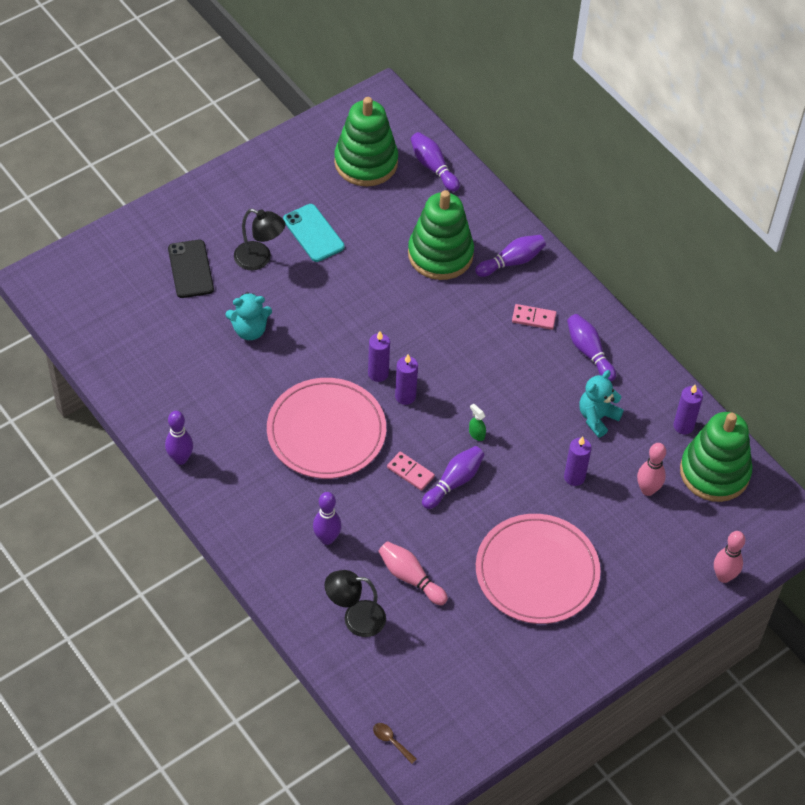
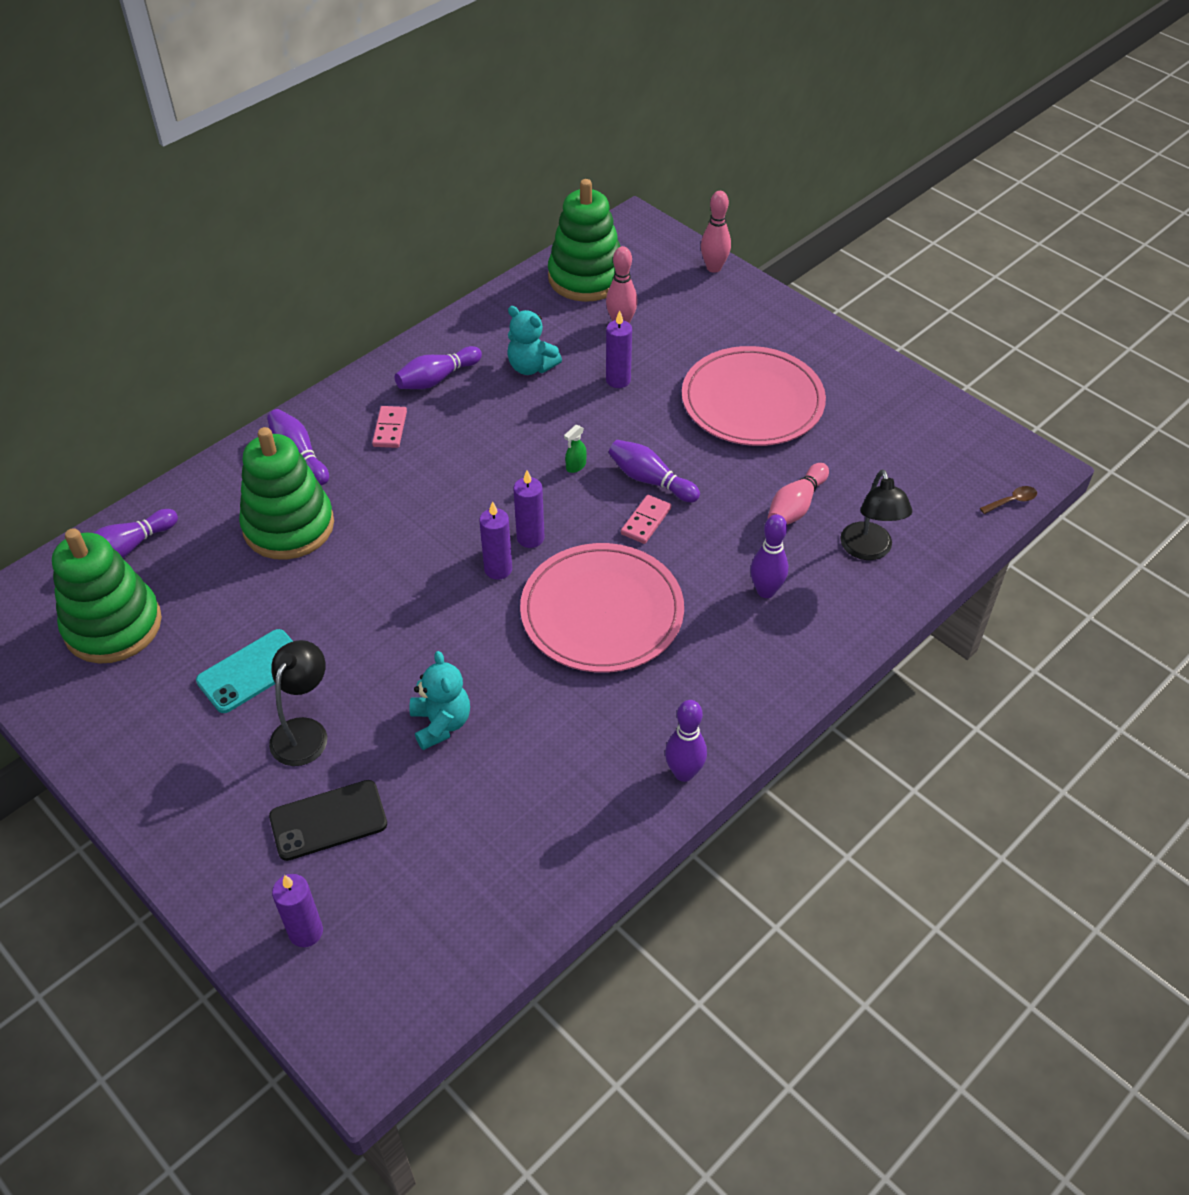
camera: 95 degrees left, 5 degrees down
brown spoon [373,723,417,764] -> brown spoon turned 150 degrees counterclockwise [980,486,1037,514]
purple candle [673,385,703,434] -> purple candle moved to [272,874,323,947]

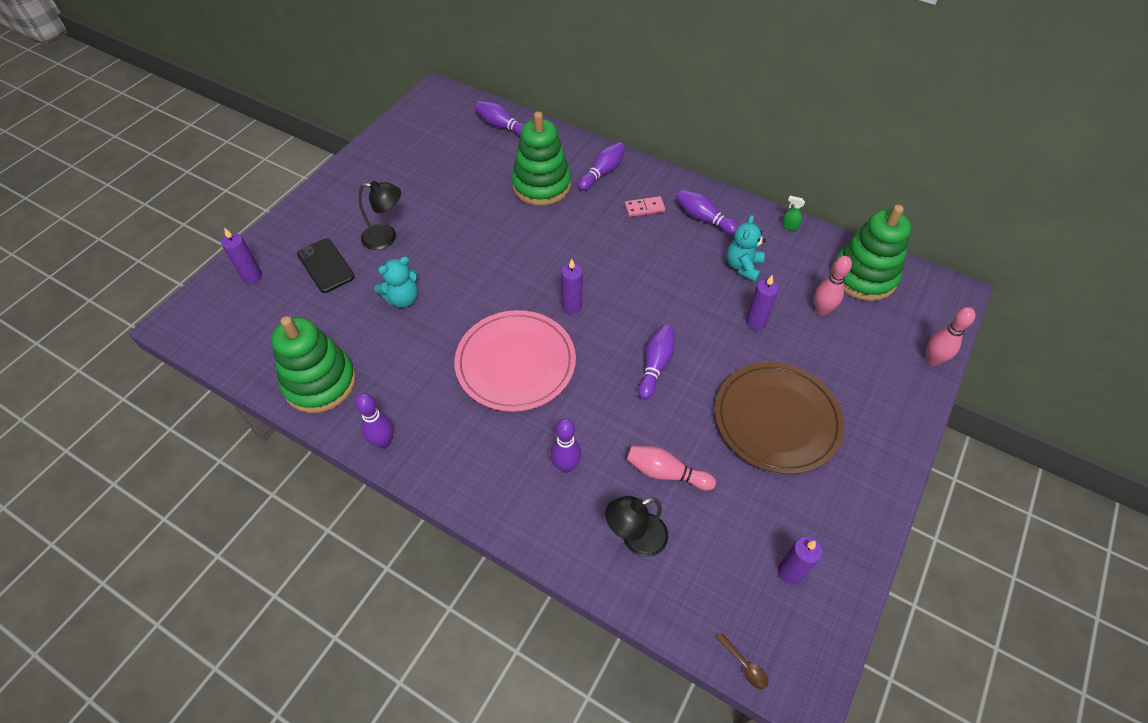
camera: 75 degrees right, 5 degrees up
green stacking toy [52,528,162,663] -> green stacking toy moved to [271,316,356,413]
turquoise phone [196,629,293,713] -> none
purple candle [479,501,512,580] -> purple candle moved to [778,536,822,585]
green spray bottle [564,425,587,473] -> green spray bottle moved to [782,196,805,231]
pink domino [621,495,671,544] -> none
pink plate [682,346,826,446] -> brown plate [715,362,844,474]

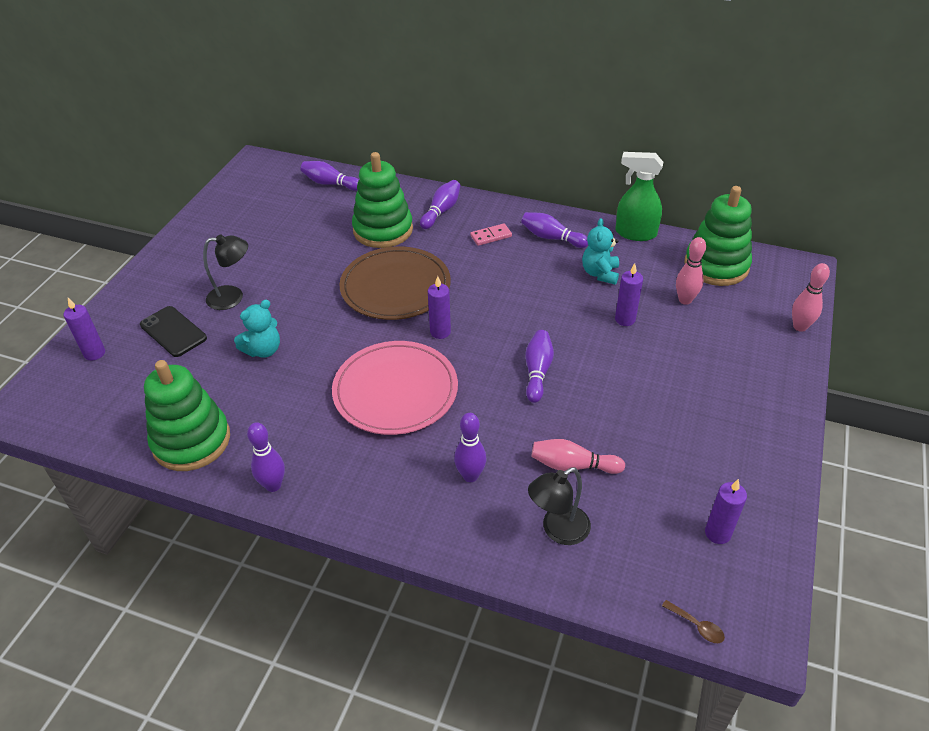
camera: 10 degrees left, 10 degrees down
brown plate [715,362,844,474] -> brown plate moved to [340,247,451,320]
green spray bottle [782,196,805,231] -> green spray bottle [615,152,664,241], size x2.44

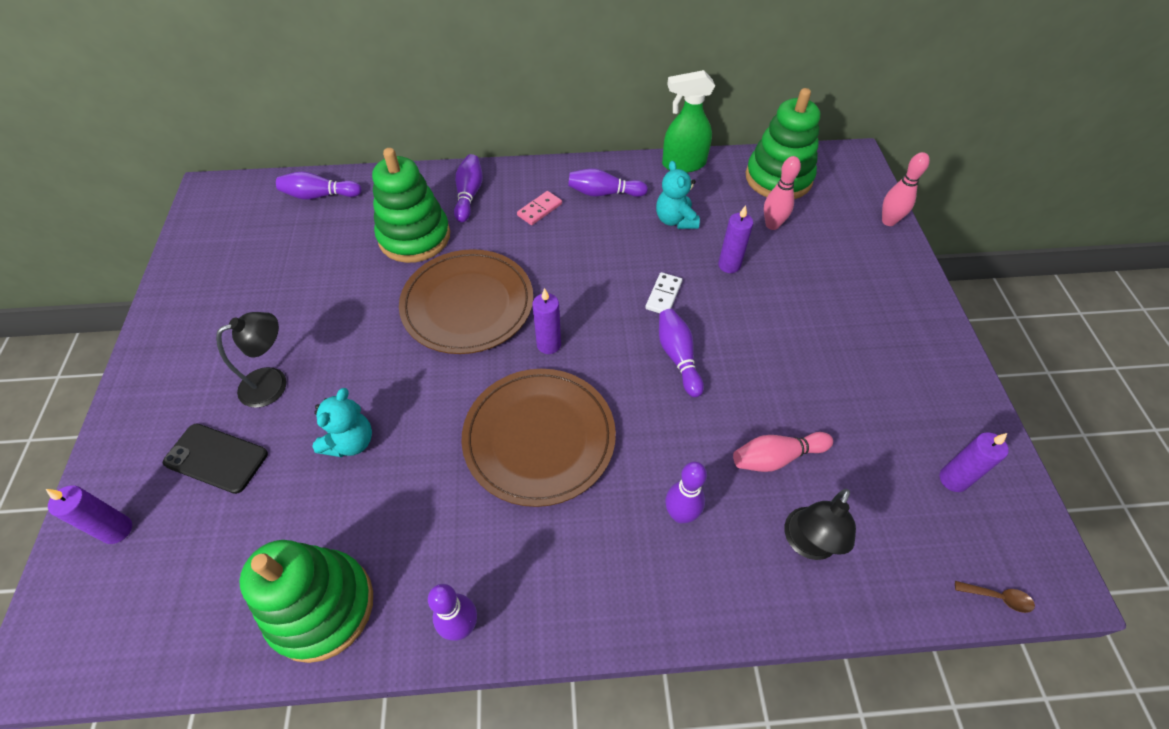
camera: 25 degrees left, 10 degrees up
pink plate [332,341,458,435] -> brown plate [462,369,616,507]
none -> white domino [645,272,682,313]

